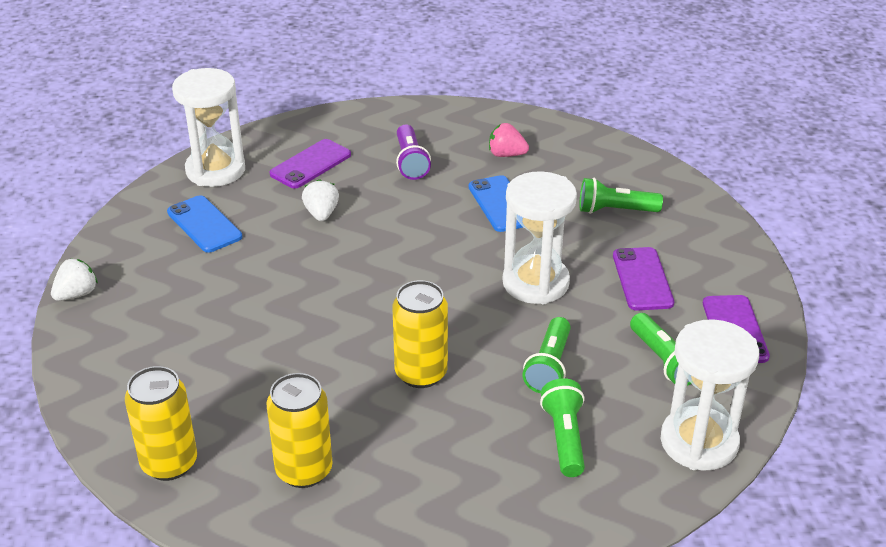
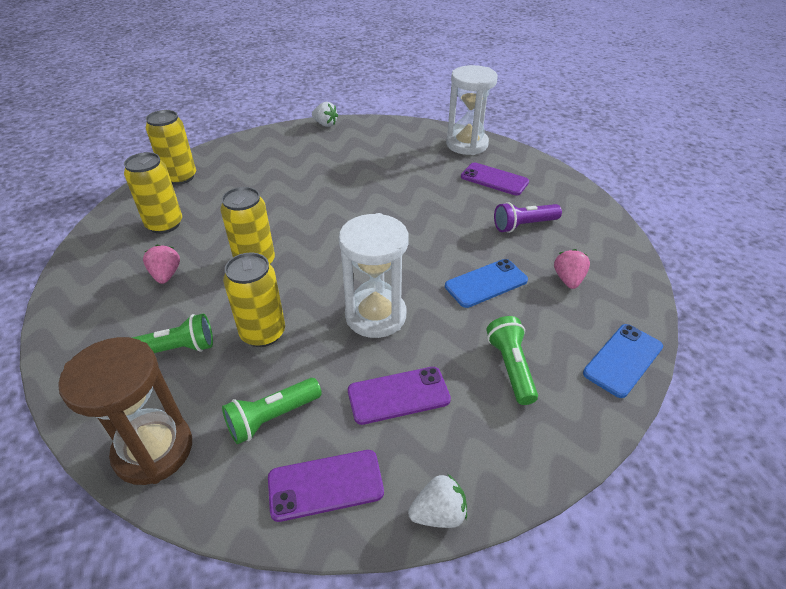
camera: 80 degrees right, 5 degrees up
blue phone [167,195,242,253] -> blue phone moved to [583,324,663,398]
white strawberry [302,179,339,221] -> white strawberry moved to [408,474,467,528]
green flashlight [522,317,571,393] -> yellow can [223,253,285,347]
white hourglass [661,319,759,471] -> brown hourglass [58,337,192,485]
none -> pink strawberry [143,245,180,284]

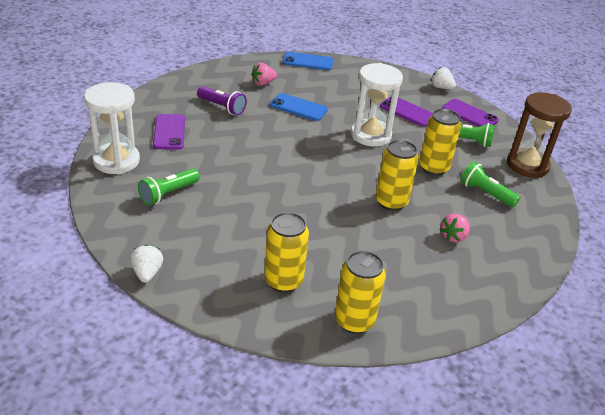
camera: 130 degrees left, 5 degrees down
yellow can [124,152,182,234] -> yellow can moved to [264,212,309,292]
green flashlight [486,316,538,405] -> green flashlight moved to [138,168,200,205]

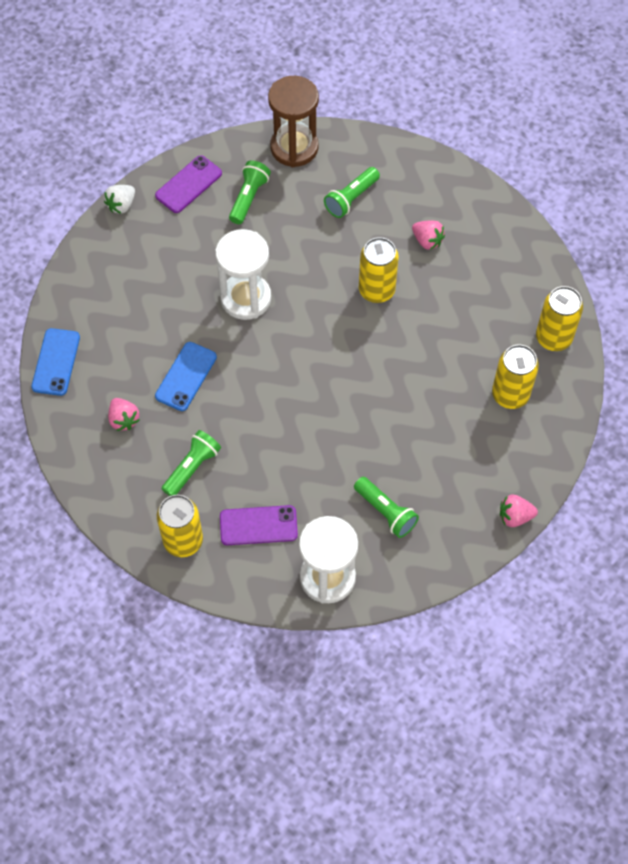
camera: 85 degrees left, 25 degrees up
white strawberry [130,244,163,283] -> pink strawberry [500,494,538,527]
purple flashlight [197,86,247,115] -> green flashlight [162,430,221,496]
purple phone [380,97,433,127] -> none
yellow can [419,109,461,176] -> yellow can moved to [157,495,203,557]

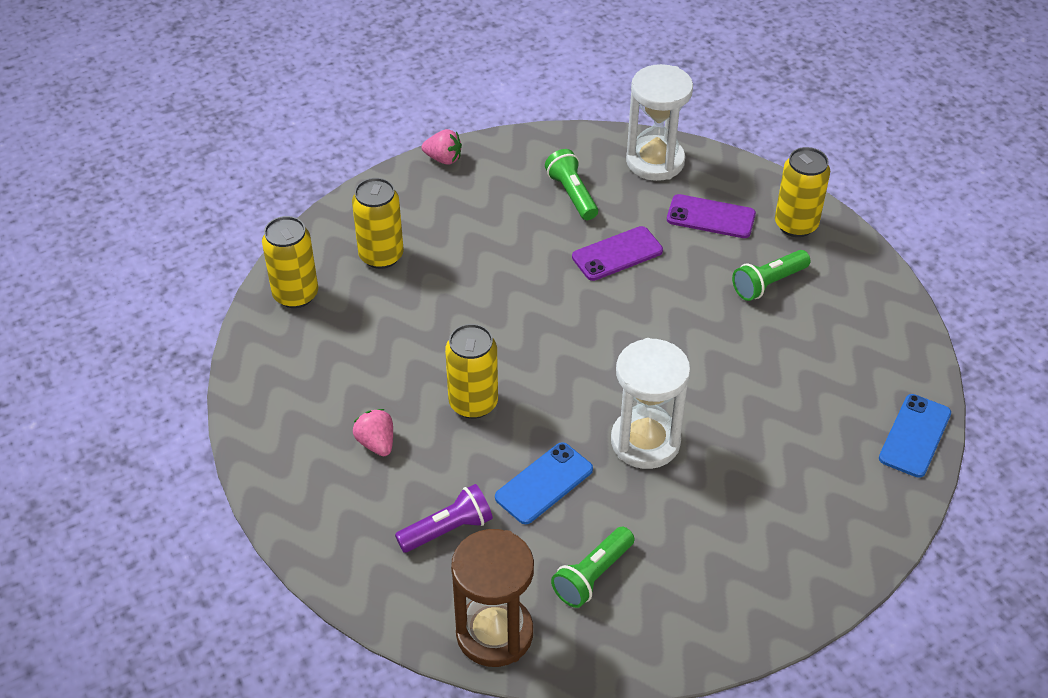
camera: 160 degrees left, 15 degrees down
white strawberry [104,185,135,214] -> none
pink strawberry [108,398,139,431] -> none
purple phone [155,155,222,213] -> purple phone moved to [572,226,663,281]
blue phone [155,342,217,411] -> blue phone moved to [495,442,593,524]
green flashlight [324,167,380,218] -> purple flashlight [395,484,493,553]

